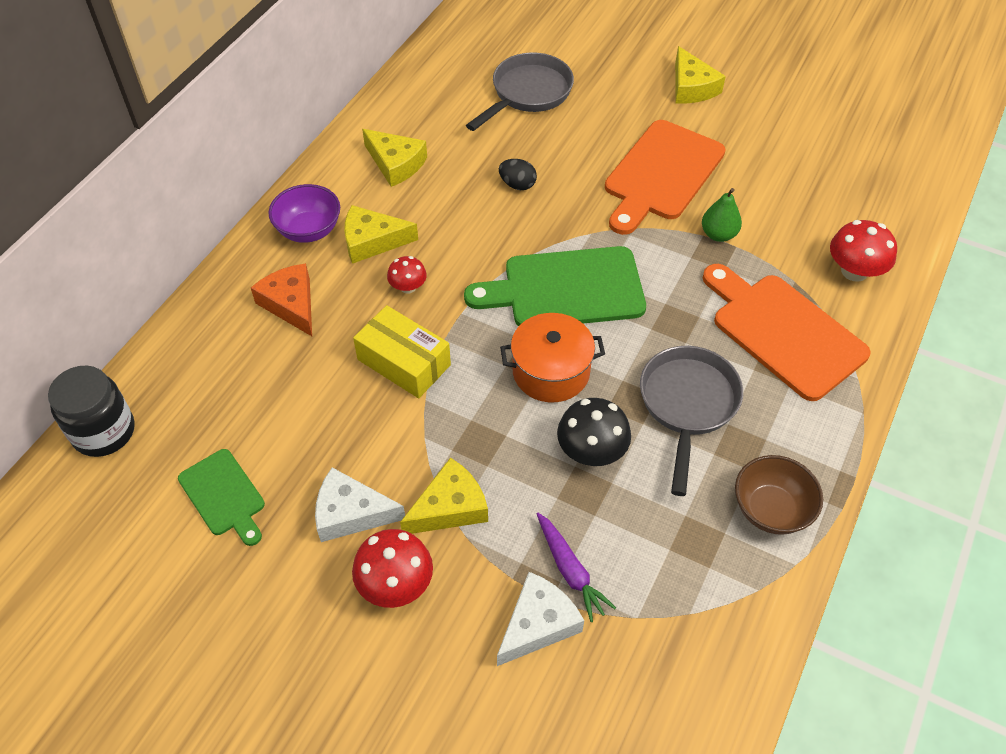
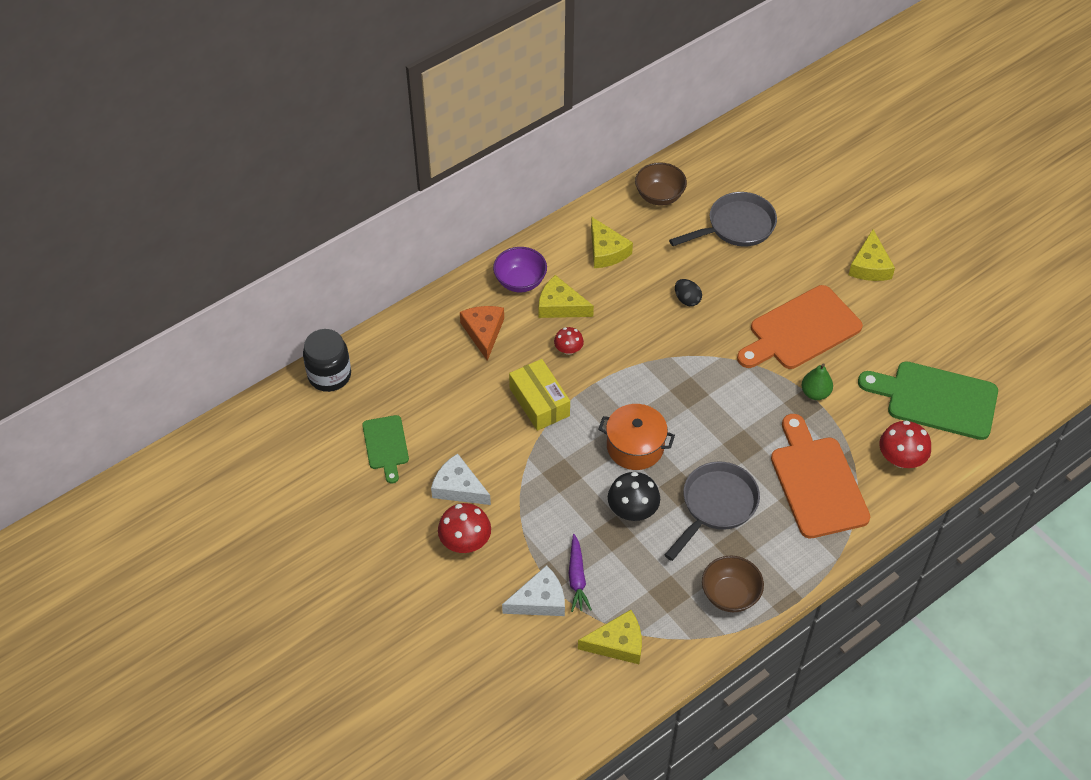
camera: 25 degrees right, 0 degrees up
yellow cheese [400,457,488,534] -> yellow cheese moved to [578,610,642,664]
green cutting board [464,246,646,326] -> green cutting board moved to [858,361,998,440]
none -> brown bowl [635,162,687,206]

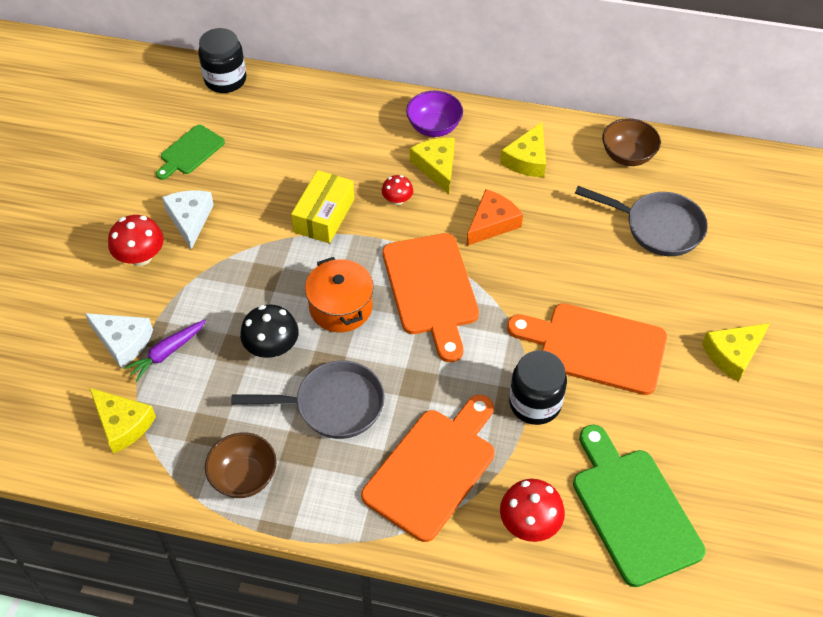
camera: 50 degrees right, 0 degrees up
orange cheese [460,306,504,361] -> orange cheese moved to [467,189,523,246]
black egg [675,279,702,306] -> none
green pear [802,363,833,400] -> black jar [509,350,567,425]
none -> orange cutting board [382,233,479,362]

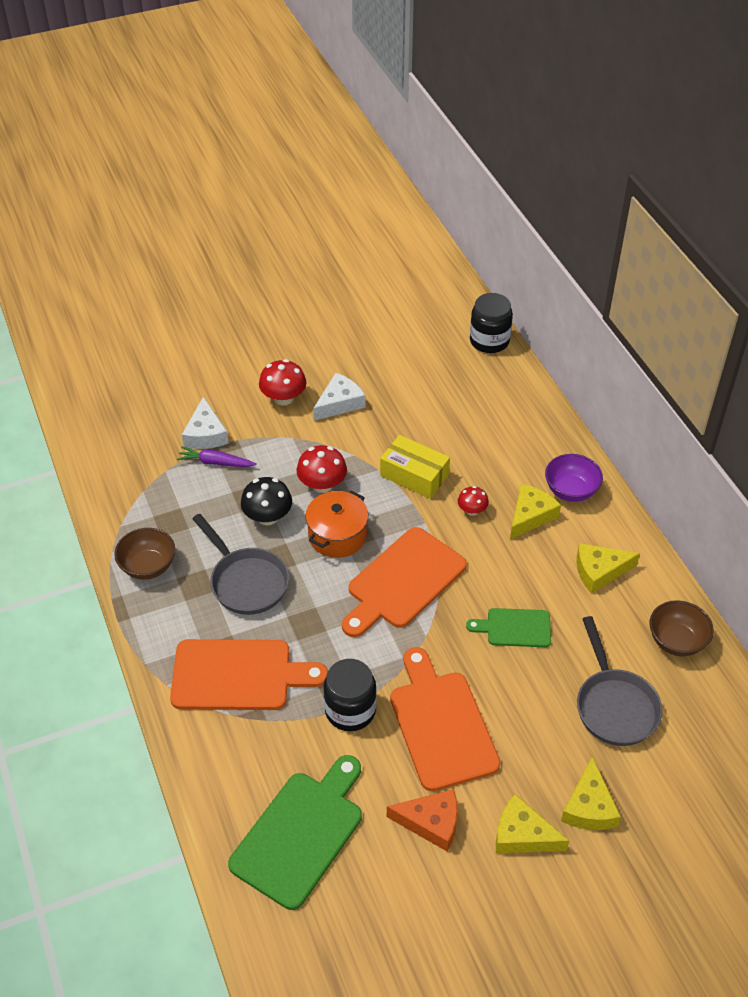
camera: 55 degrees right, 5 degrees down
yellow cheese [90,388,156,454] -> yellow cheese moved to [561,756,621,830]
green cutting board [156,125,225,180] -> green cutting board moved to [466,608,551,647]
yellow box [291,170,354,244] -> yellow box turned 45 degrees clockwise [380,435,450,499]
orange cheese [467,189,523,246] -> orange cheese moved to [387,789,458,851]
red mushroom [500,479,565,542] -> red mushroom moved to [297,445,347,493]

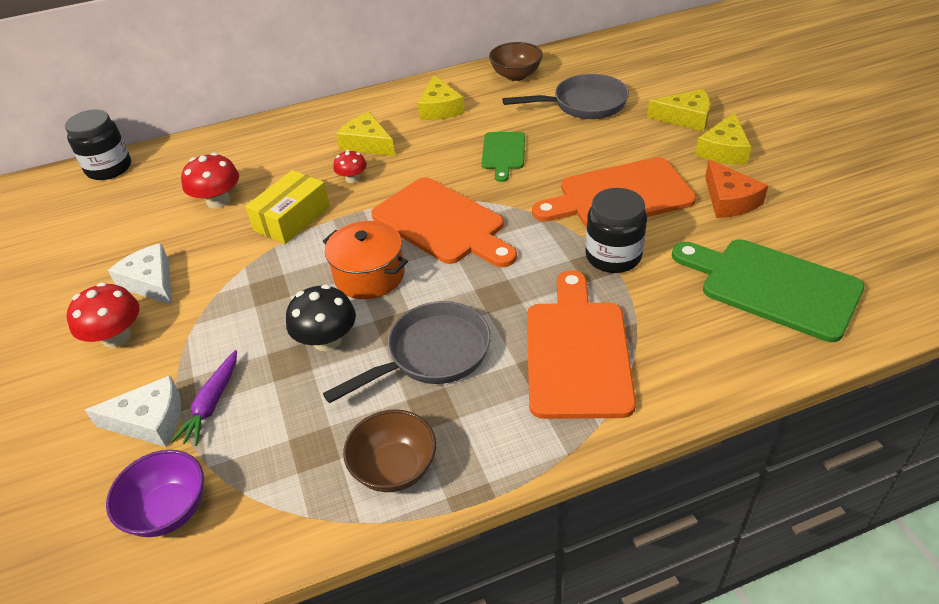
camera: 85 degrees left, 5 degrees down
red mushroom [297,445,347,493] -> red mushroom moved to [181,152,239,208]
orange cheese [387,789,458,851] -> orange cheese turned 150 degrees clockwise [705,159,768,218]
purple bowl [545,454,603,502] -> purple bowl moved to [106,450,204,537]

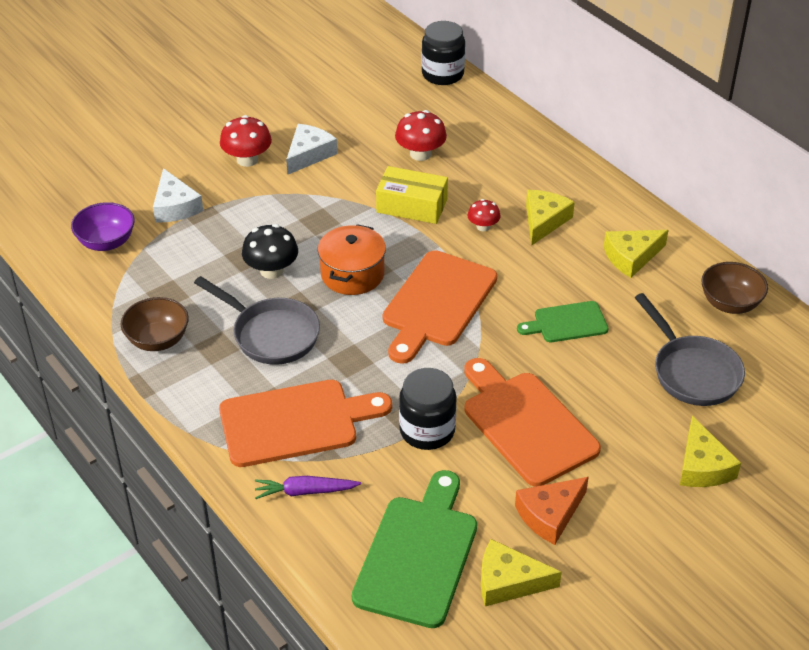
camera: 70 degrees right, 0 degrees up
purple carrot [171,350,237,446] -> purple carrot moved to [255,476,361,499]
yellow cheese [695,112,751,165] -> yellow cheese moved to [481,539,562,606]

